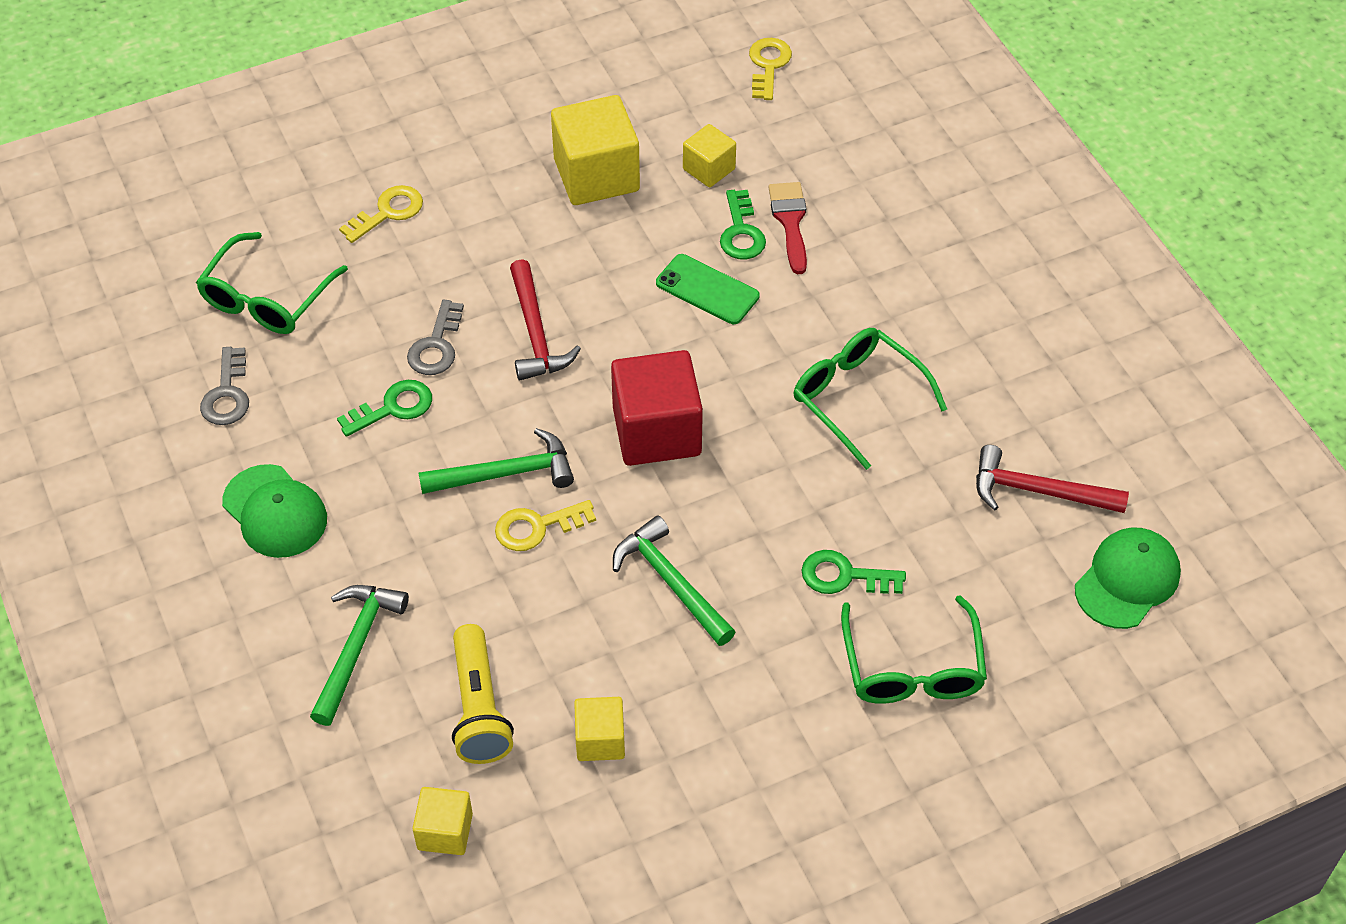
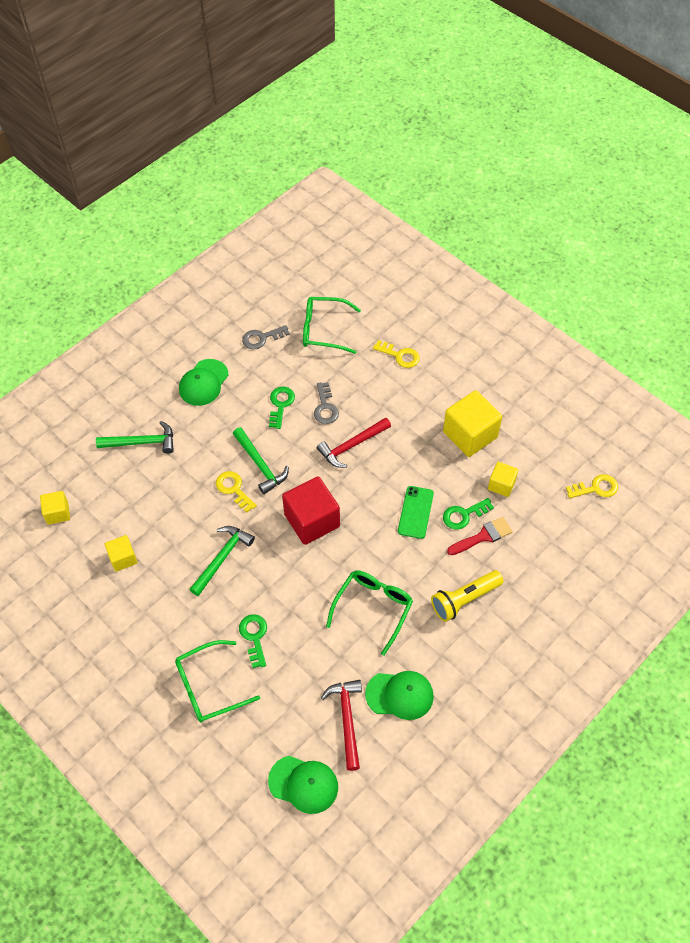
camera: 70 degrees right, 5 degrees up
green key [337,380,432,437] -> green key turned 120 degrees counterclockwise [269,387,295,429]
grey key [407,299,464,375] -> grey key turned 90 degrees counterclockwise [314,382,339,424]
yellow flashlight [452,624,514,764] -> yellow flashlight moved to [431,570,504,622]
none -> green cap [365,671,434,720]

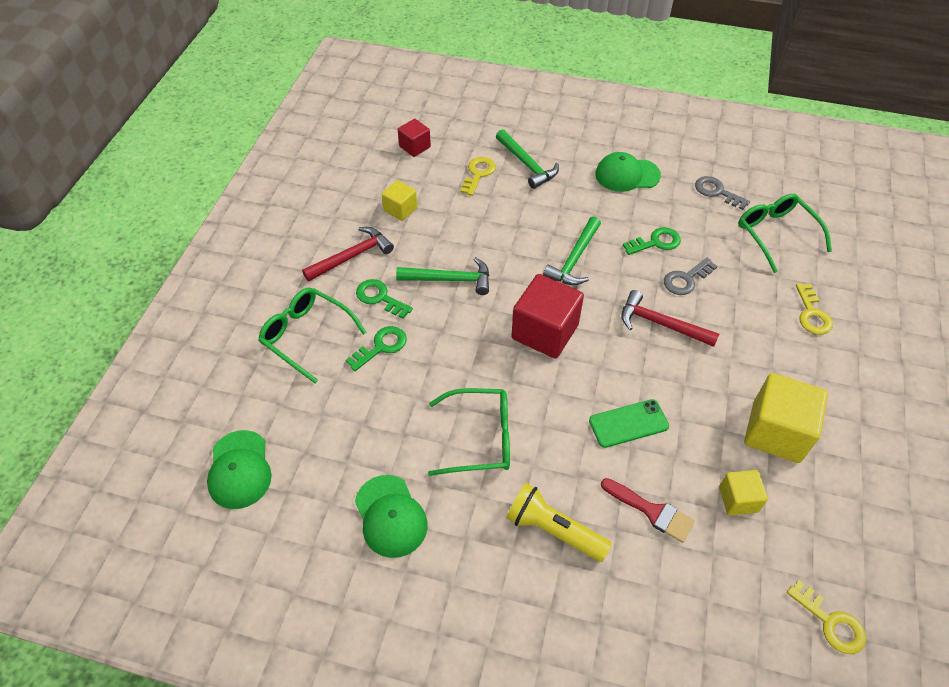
camera: 60 degrees right, 5 degrees down
yellow cube [40,491,70,525] -> red cube [398,119,431,157]
yellow key [216,471,257,513] -> yellow key moved to [460,157,496,196]
red hammer [321,680,362,771] -> red hammer moved to [302,227,394,281]
green key [443,498,494,530] -> green key moved to [356,279,413,318]

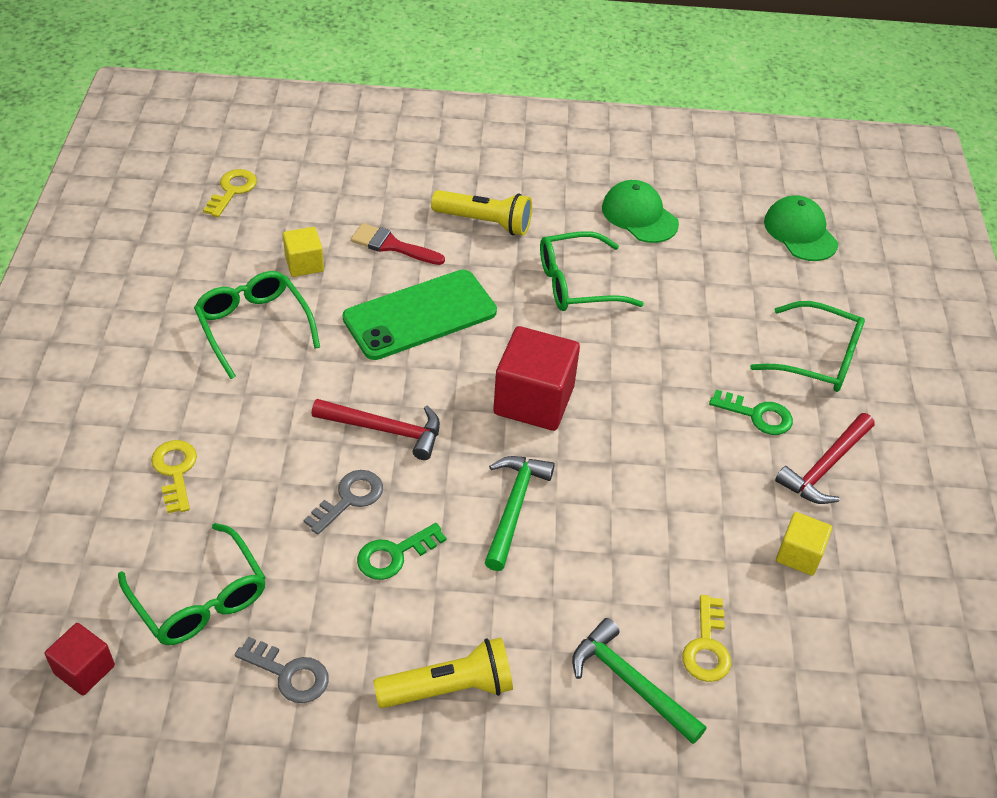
camera: 165 degrees right, 5 degrees down
green key [346,326,407,371] -> none
green hammer [396,257,489,295] -> none
red cube [398,119,431,157] -> red cube moved to [45,623,115,696]
green phone [589,399,669,448] -> green phone [342,270,497,360], size x1.73
green cap [595,152,661,192] -> yellow flashlight [373,638,513,708]
yellow cube [744,373,828,463] -> green glasses [194,271,320,379]
yellow key [787,580,866,654] -> yellow key turned 75 degrees clockwise [203,169,257,217]

